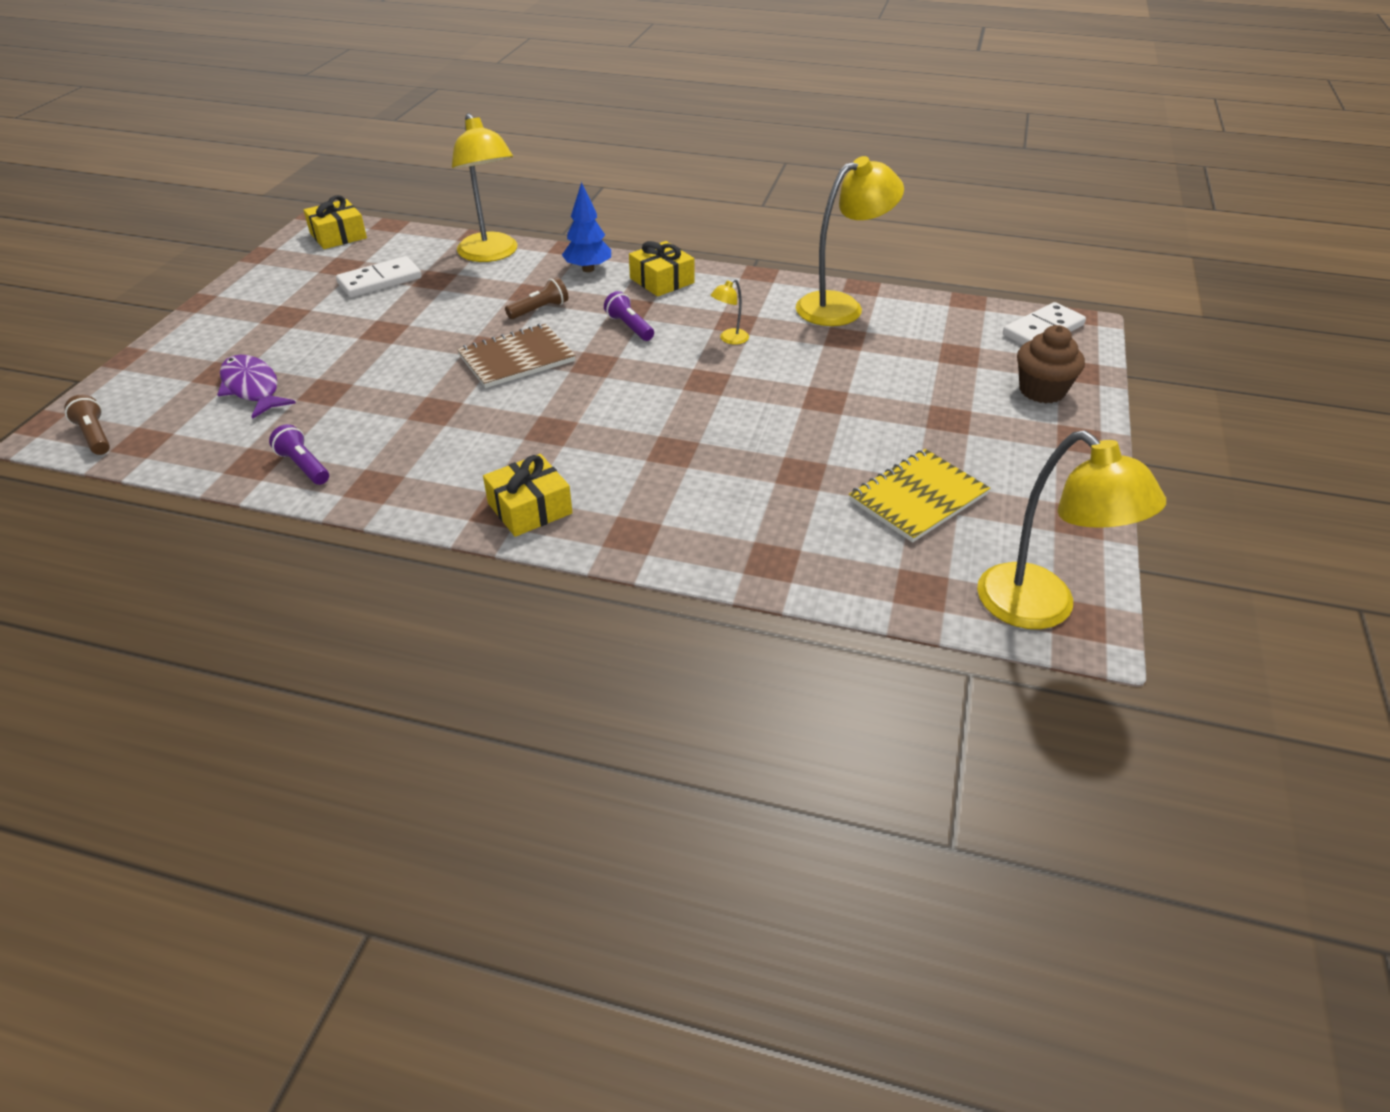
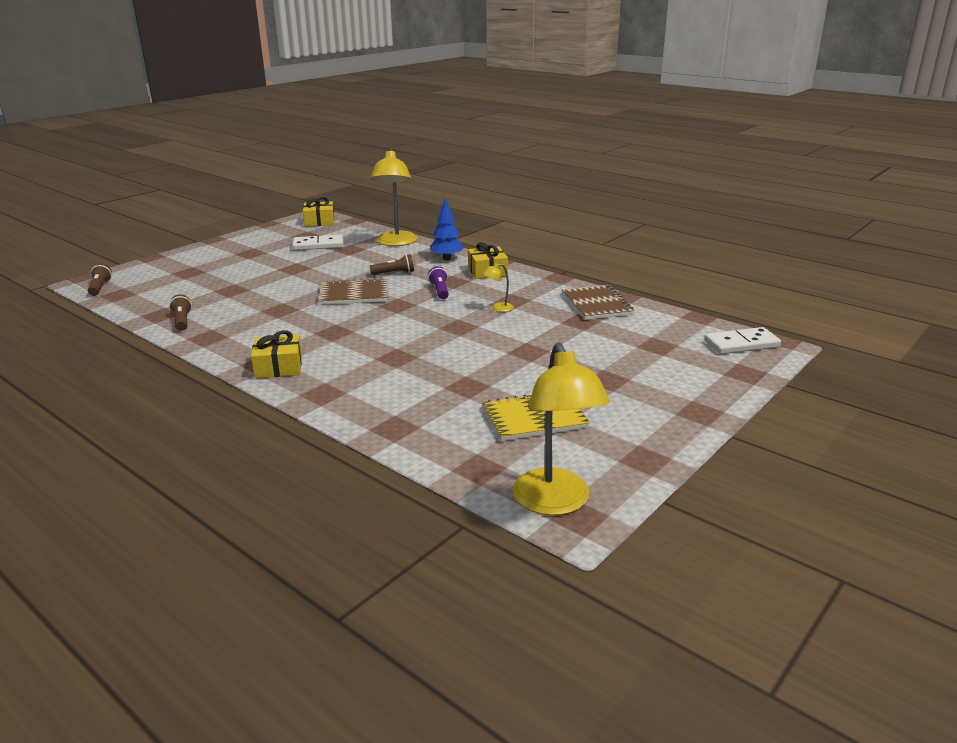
camera: 25 degrees right, 15 degrees down
purple fish [217,355,296,419] -> none
purple flashlight [269,424,329,485] -> brown flashlight [169,294,192,331]
yellow lamp [796,156,904,326] -> brown notebook [562,285,634,320]
brown cupcake [1017,325,1085,403] -> none

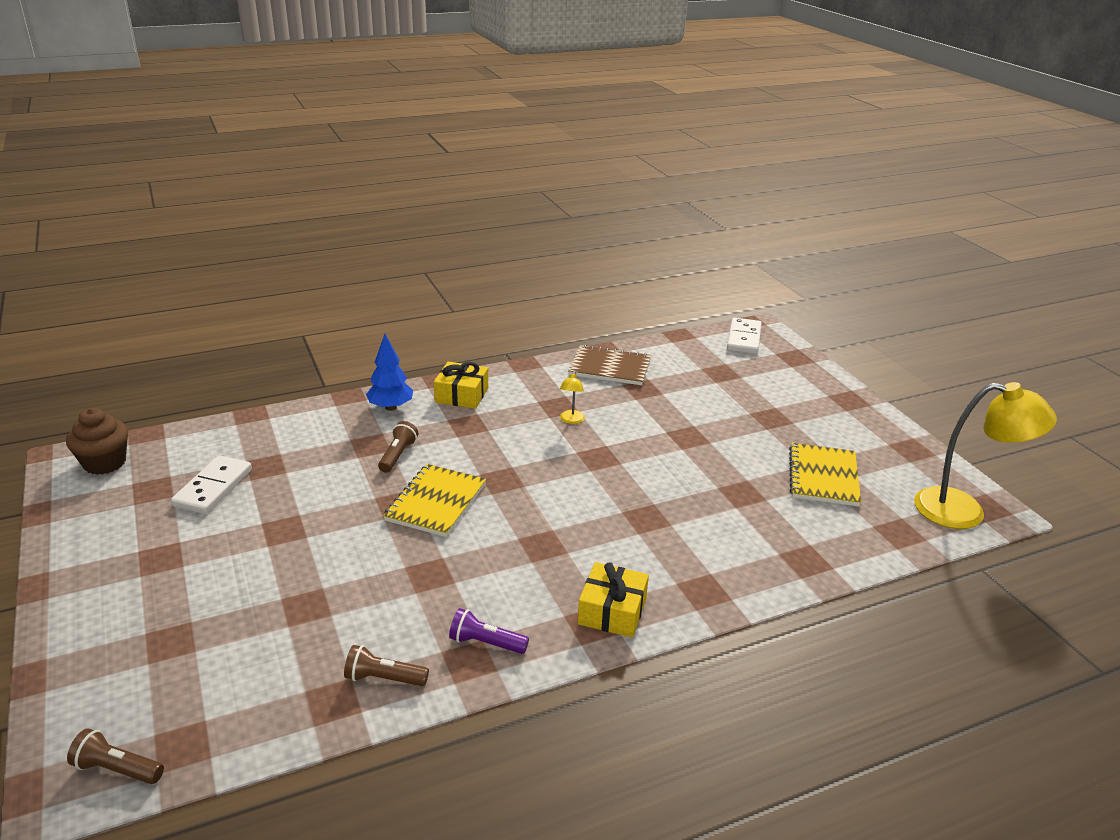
camera: 65 degrees left, 5 degrees up
yellow gift [303,197,335,227] -> brown cupcake [66,408,128,475]
brown notebook [318,278,387,305] -> yellow notebook [383,464,486,537]
yellow lamp [370,149,417,246] -> none
purple flashlight [428,266,449,299] -> purple flashlight moved to [449,608,529,654]

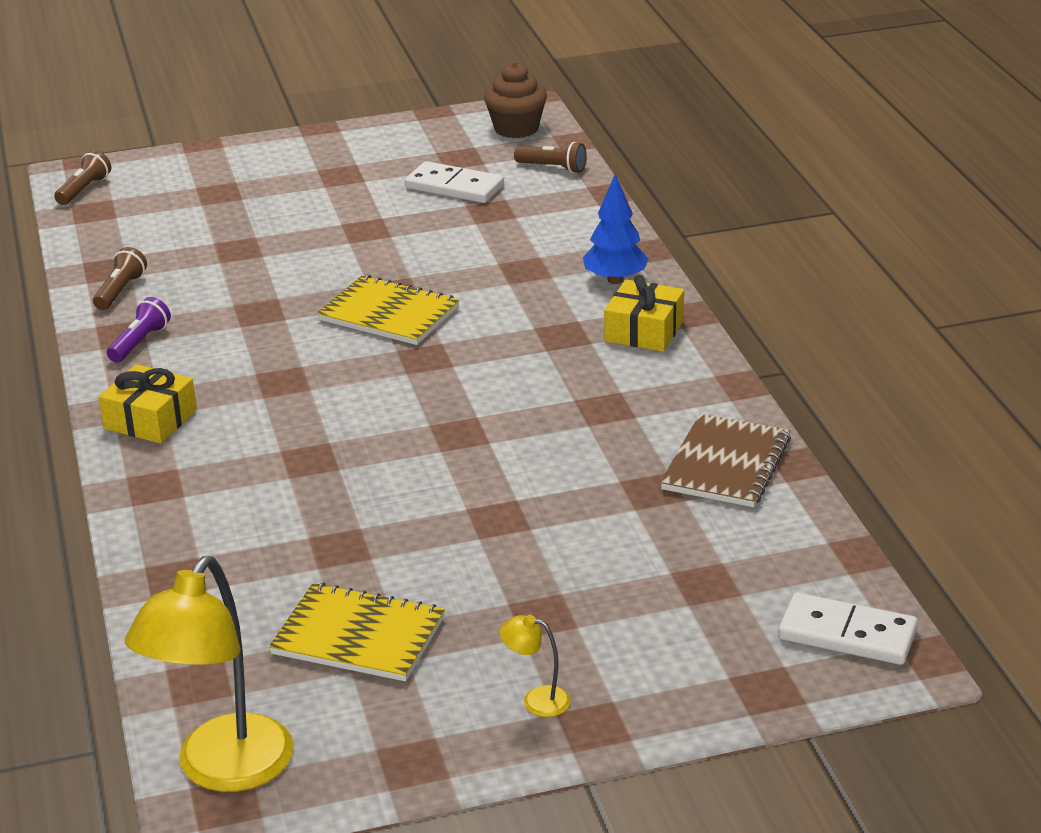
camera: 100 degrees right, 0 degrees up
brown flashlight [378,421,418,473] -> brown flashlight moved to [514,142,587,173]
yellow lamp [560,371,585,424] -> yellow lamp moved to [500,615,571,717]

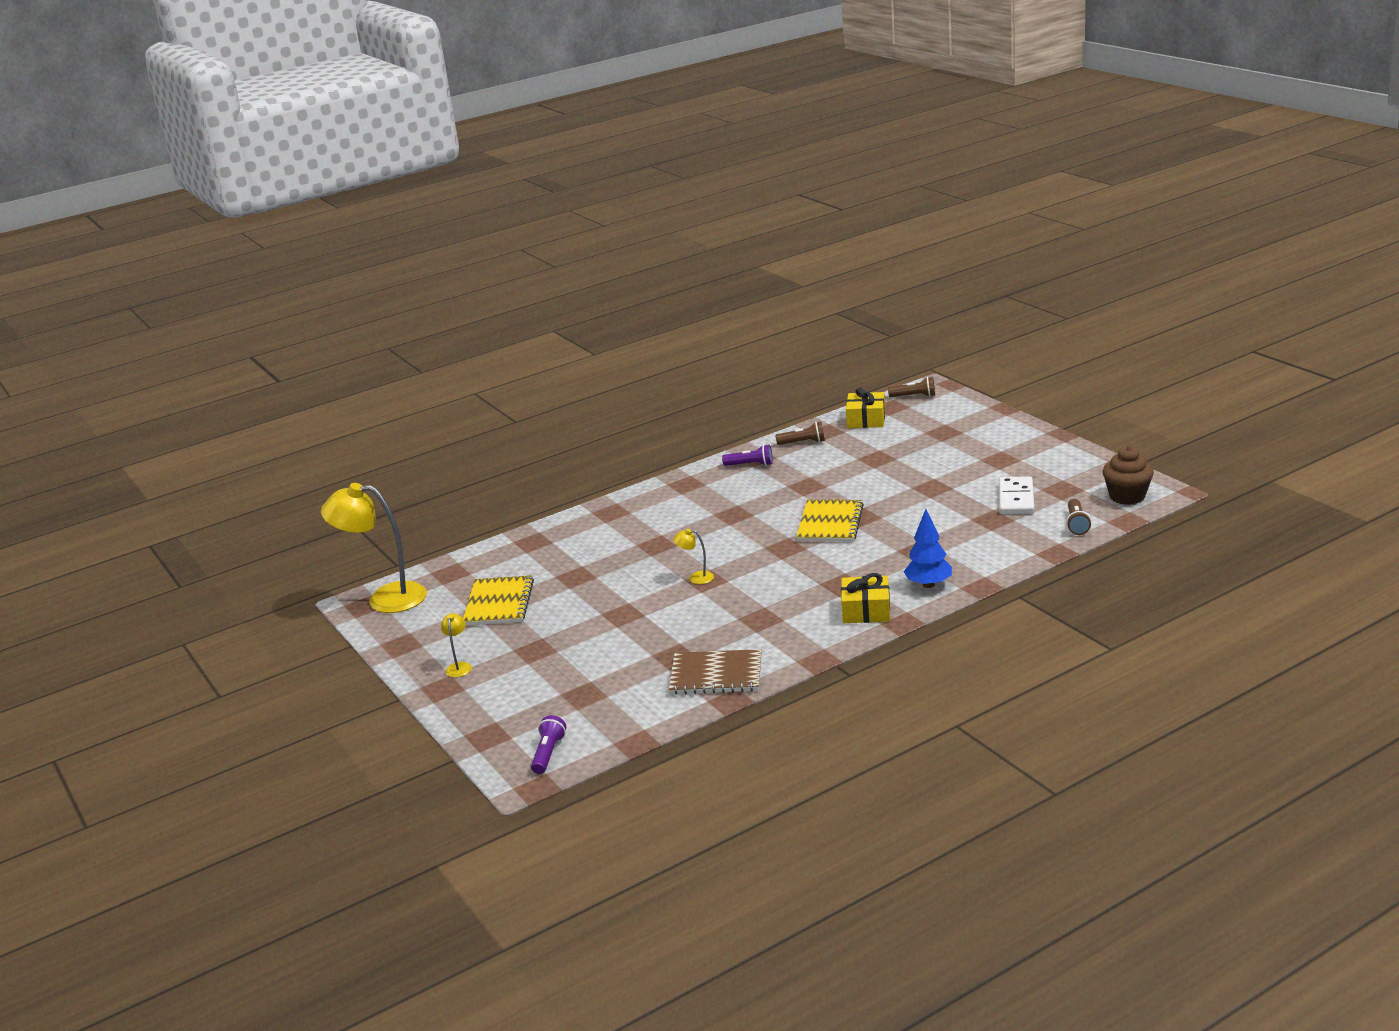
camera: 75 degrees right, 5 degrees down
yellow gift [98,364,197,443] -> yellow gift moved to [846,388,885,428]
white domino [778,592,918,665] -> purple flashlight [531,715,566,774]
none -> yellow lamp [673,529,714,584]

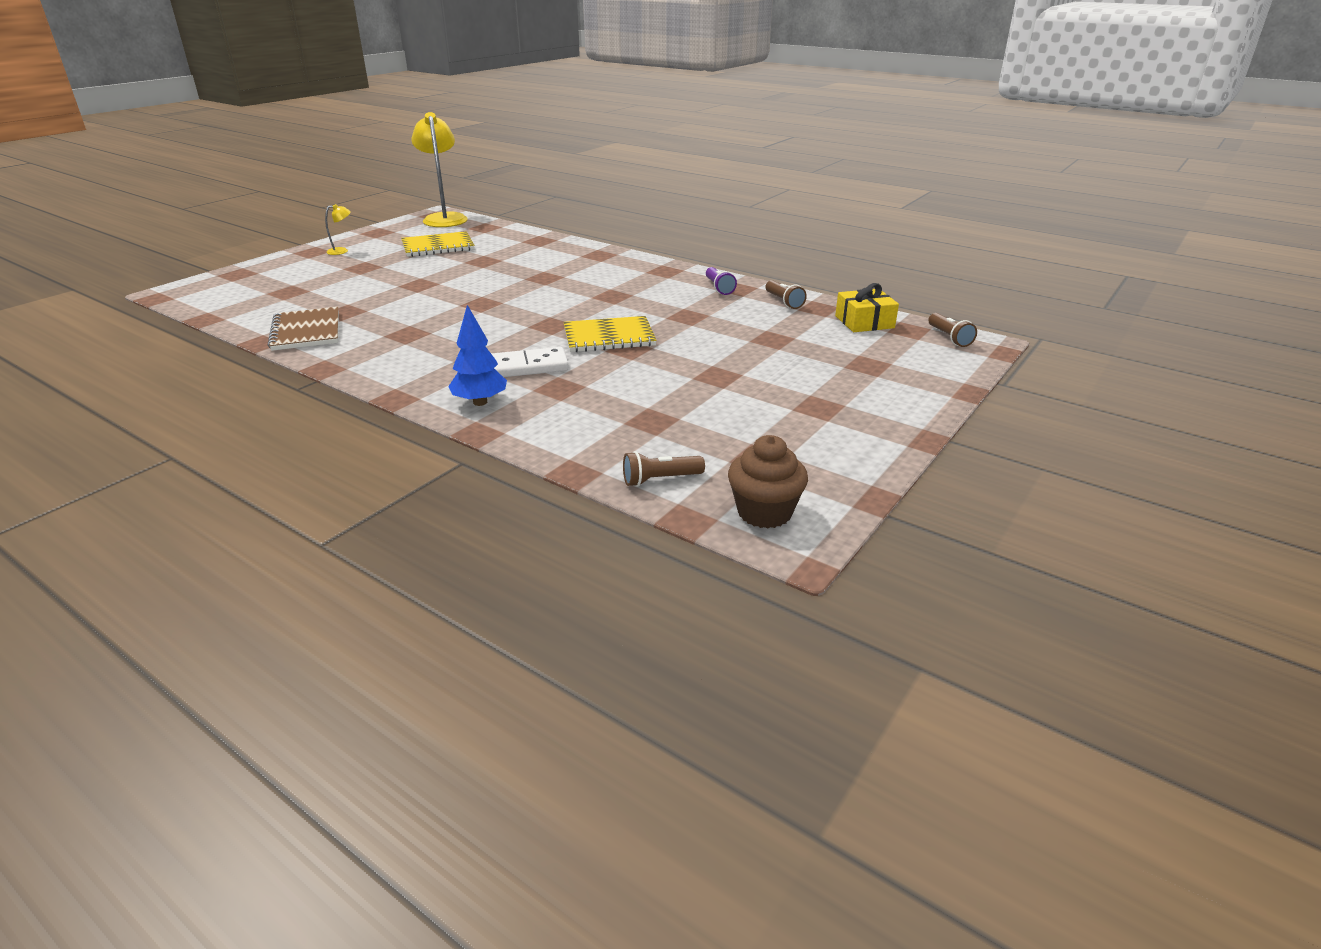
camera: 65 degrees right, 5 degrees up
purple flashlight [531,715,566,774] -> none
yellow lamp [673,529,714,584] -> none
yellow gift [841,573,890,623] -> none
white domino [999,476,1035,515] -> white domino moved to [491,347,569,377]

